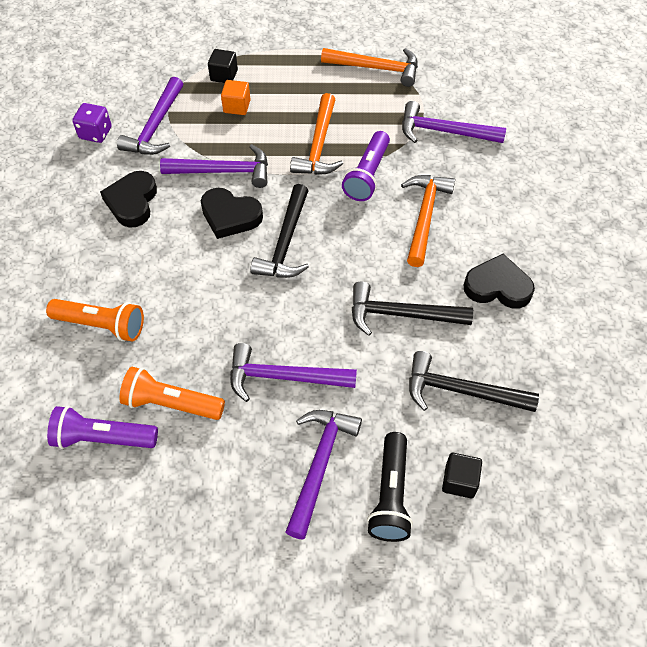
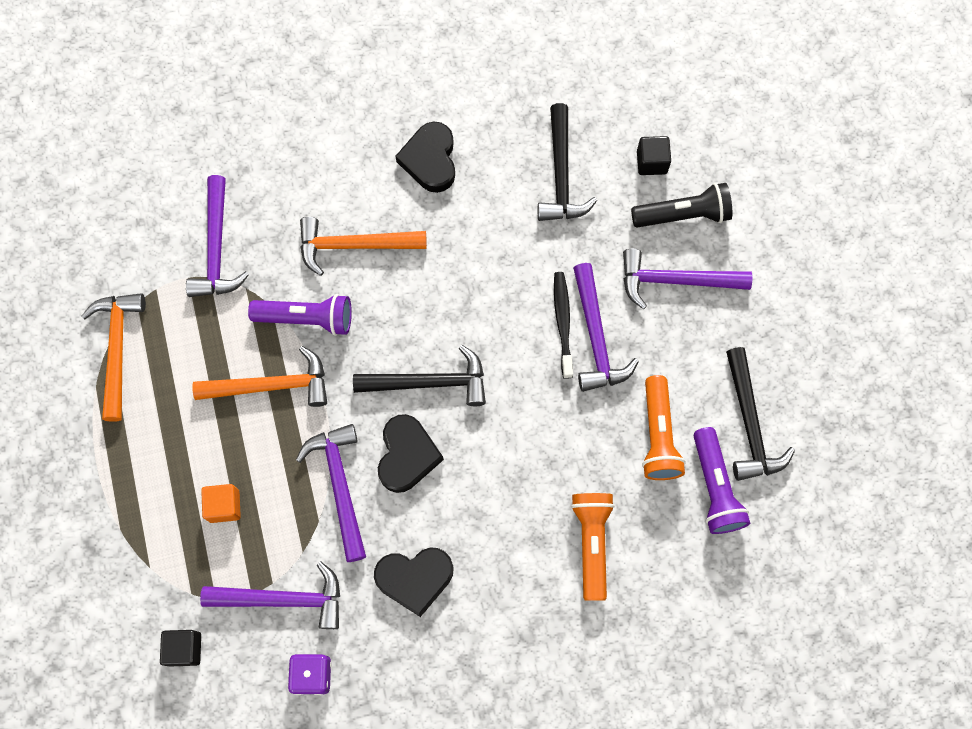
camera: 105 degrees left, 15 degrees up
black cube [208,49,238,83] -> black cube moved to [160,630,201,667]
black hammer [352,281,473,336] -> black hammer moved to [726,347,795,481]
none -> black toothbrush [554,272,573,379]

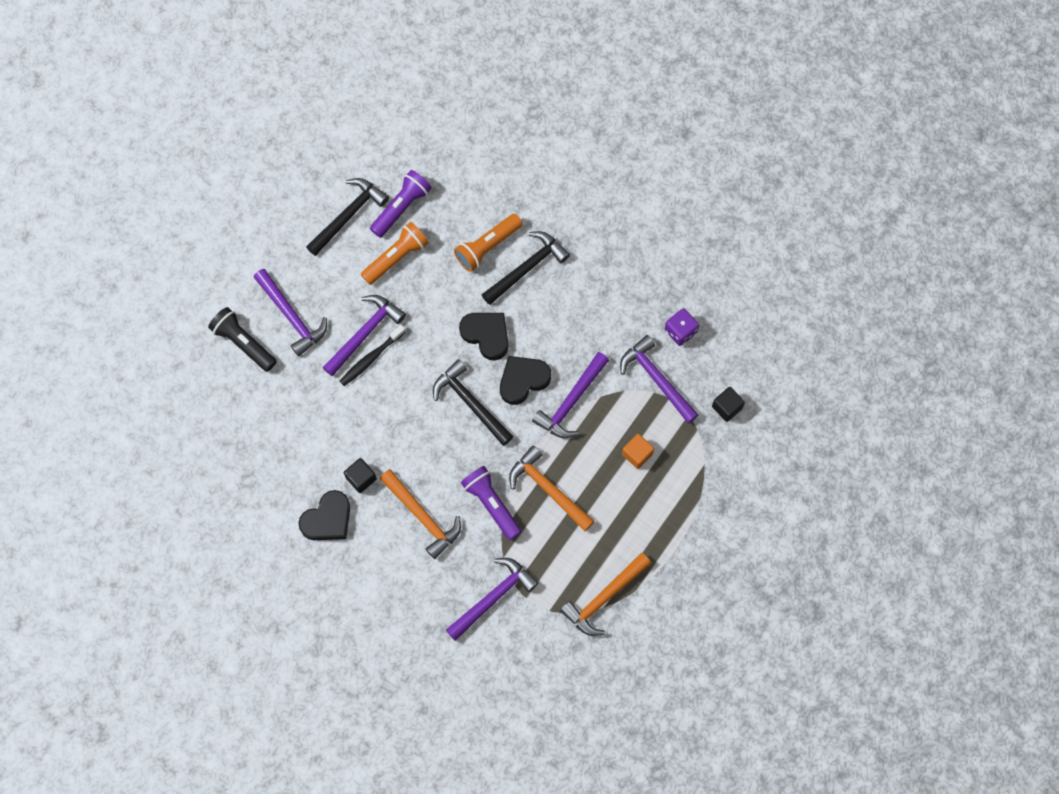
camera: 130 degrees left, 0 degrees up
black heart [374,548,454,617] -> black heart moved to [459,313,508,360]
black hammer [538,103,597,221] -> black hammer moved to [481,231,570,305]
black cube [637,136,671,175] -> black cube moved to [344,458,377,493]

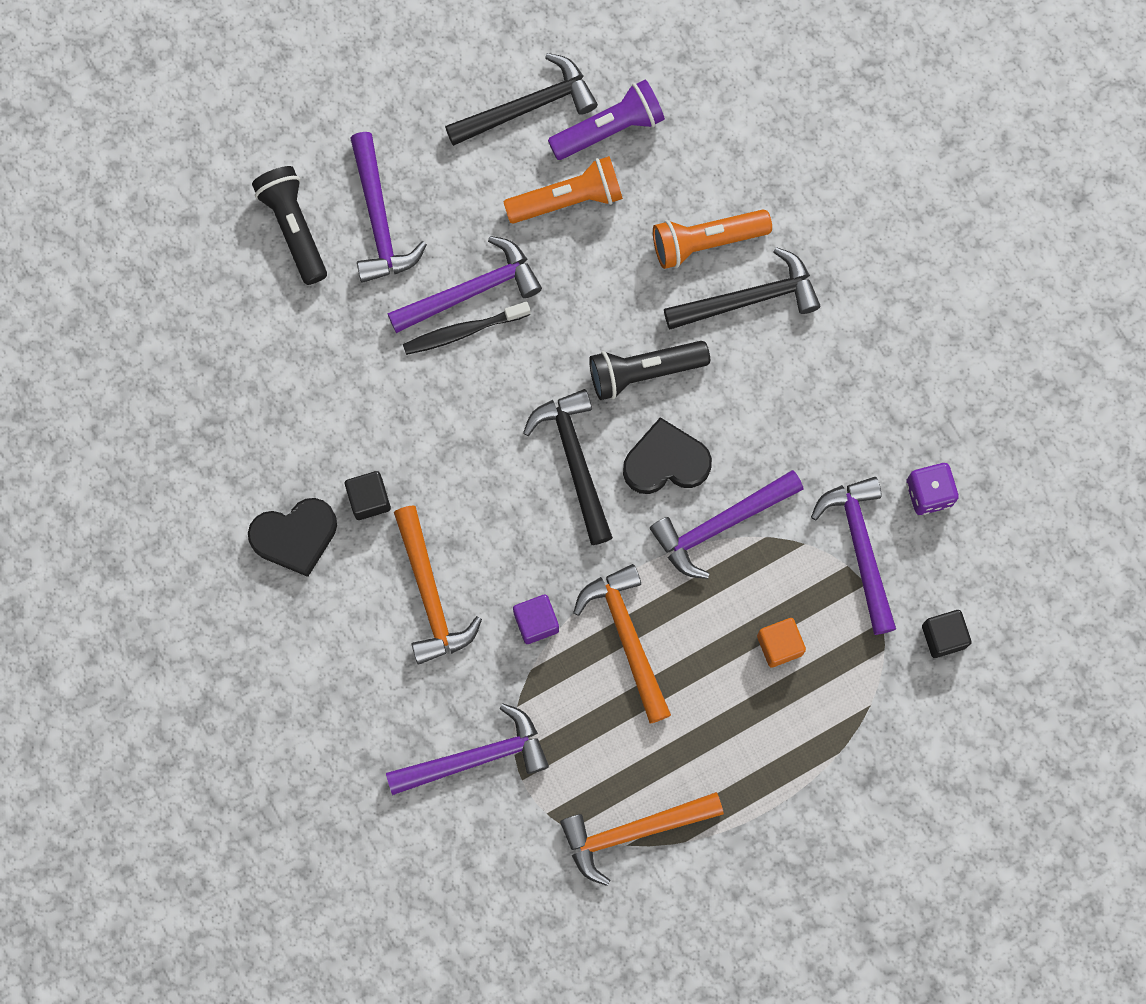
camera: 25 degrees right, 5 degrees up
black heart [459,313,508,360] -> black flashlight [589,341,710,400]
purple flashlight [461,466,522,540] -> purple cube [513,594,559,644]

